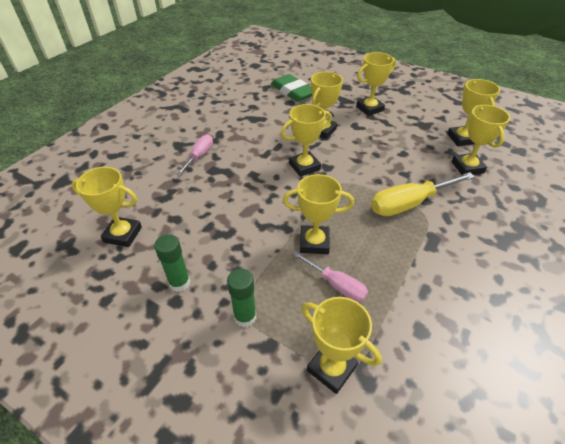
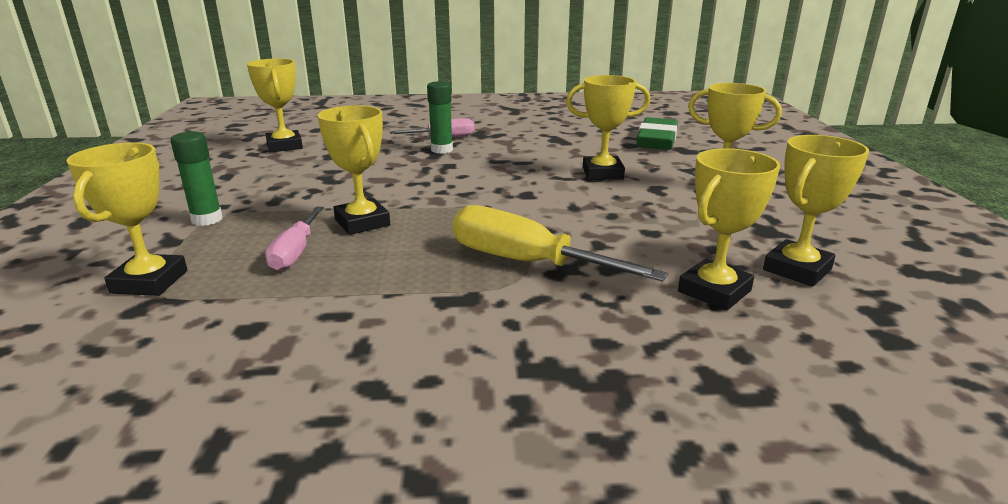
camera: 55 degrees right, 20 degrees down
green glue stick [154,234,190,292] -> green glue stick moved to [427,81,453,154]
yellow trophy [281,104,332,177] -> none

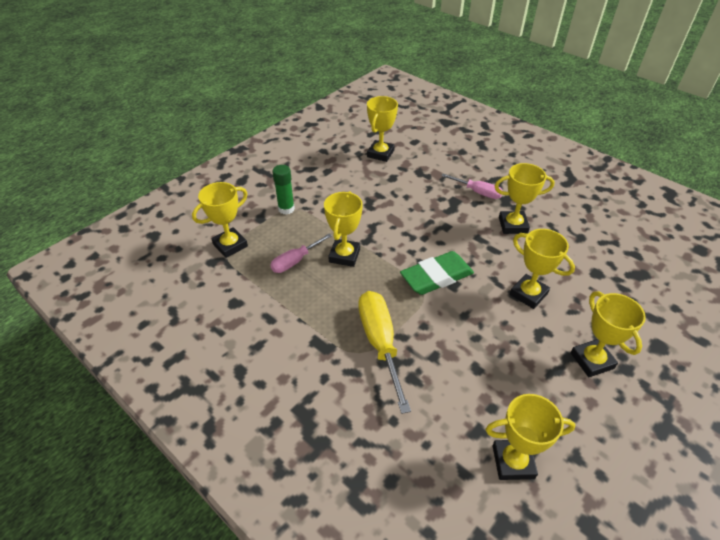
camera: 45 degrees right, 20 degrees up
green glue stick [427,81,453,154] -> none
green eraser [636,117,678,150] -> green eraser moved to [400,251,474,295]
yellow trophy [678,148,780,311] -> yellow trophy moved to [495,163,555,234]

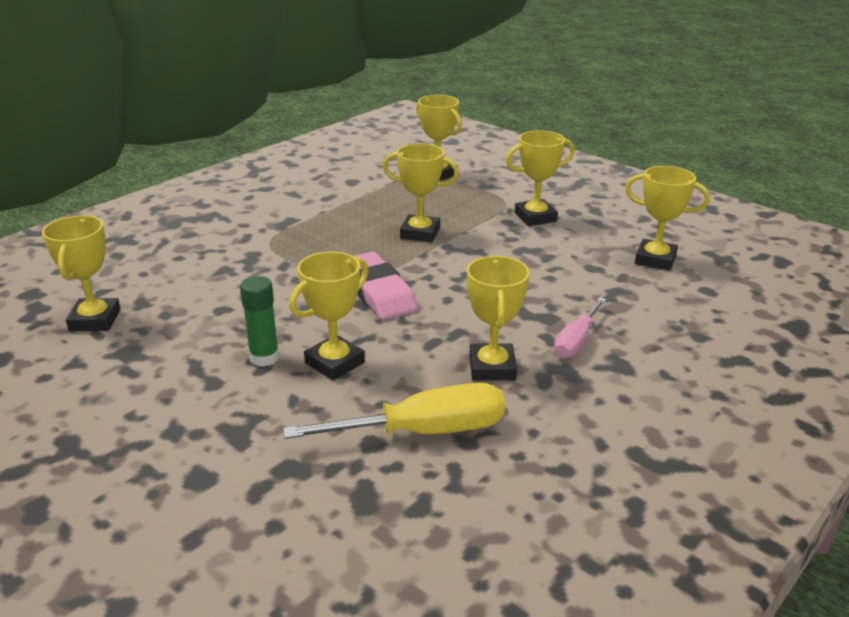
camera: 90 degrees right, 15 degrees down
pink screwdriver [270,234,332,273] -> none
green glue stick [272,165,295,215] -> green glue stick moved to [240,276,279,367]
yellow screwdriver [358,291,411,414] -> yellow screwdriver moved to [283,383,505,439]
green eraser [400,251,474,295] -> pink eraser [354,252,418,320]
yellow trophy [571,291,646,377] -> yellow trophy moved to [506,130,575,226]

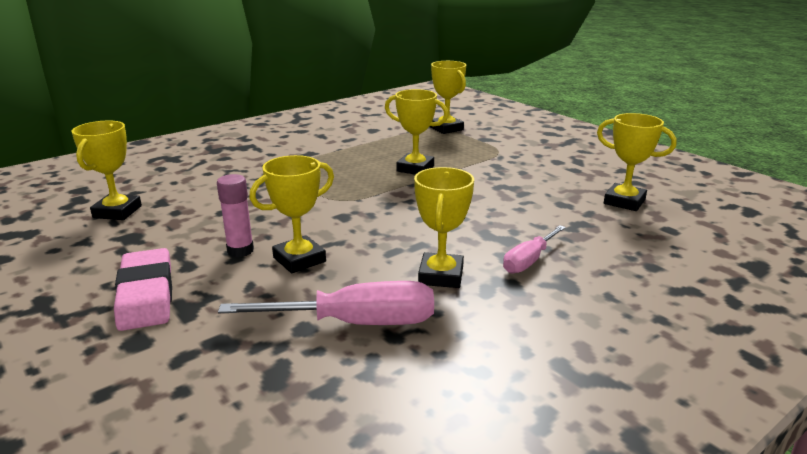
camera: 10 degrees right, 5 degrees down
green glue stick [240,276,279,367] -> pink glue stick [217,174,254,257]
yellow screwdriver [283,383,505,439] -> pink screwdriver [218,281,434,325]
pink eraser [354,252,418,320] -> pink eraser moved to [114,248,172,331]
yellow trophy [506,130,575,226] -> none

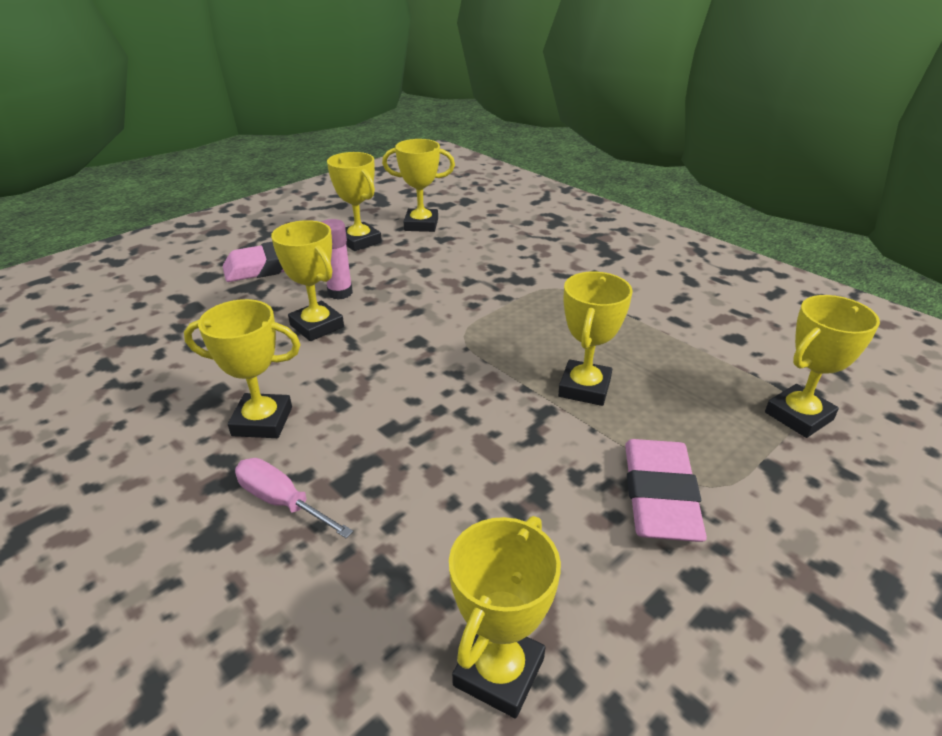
camera: 85 degrees right, 10 degrees up
pink screwdriver [218,281,434,325] -> none
none -> yellow trophy [327,152,382,251]
none -> pink eraser [625,439,707,542]

